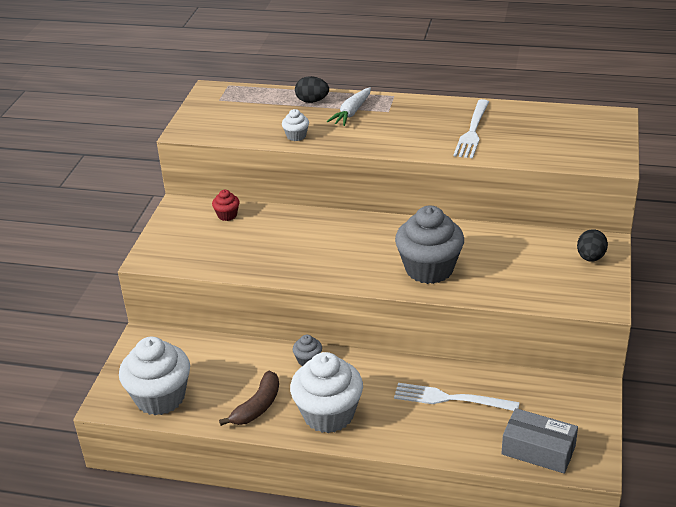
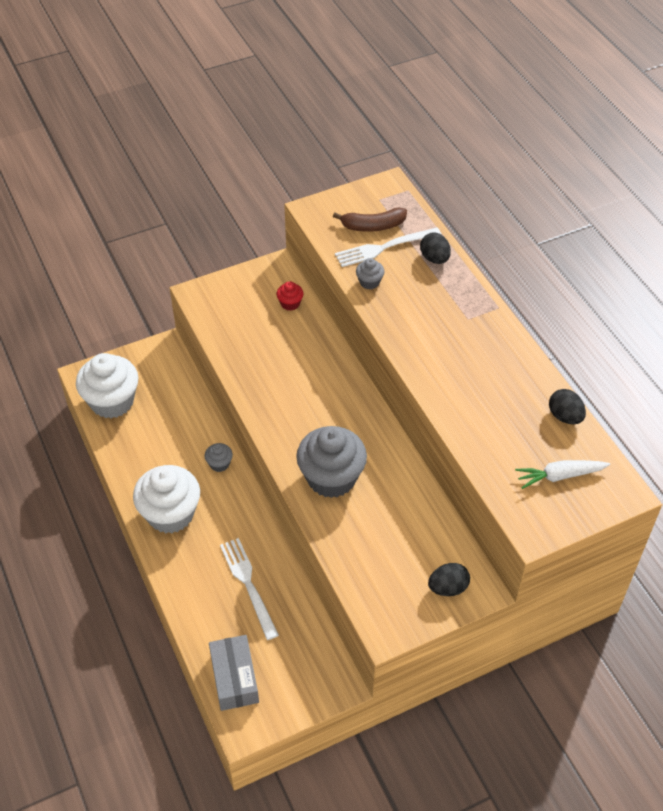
camera: 50 degrees right, 15 degrees up
brown banana [219,371,279,426] -> brown banana moved to [333,208,407,232]
white cupcake [282,109,309,141] -> grey cupcake [356,258,384,290]
white carrot [327,88,371,126] -> white carrot moved to [515,460,610,489]
white fork [453,99,489,158] -> white fork moved to [335,228,441,267]
none -> black egg [549,389,586,424]

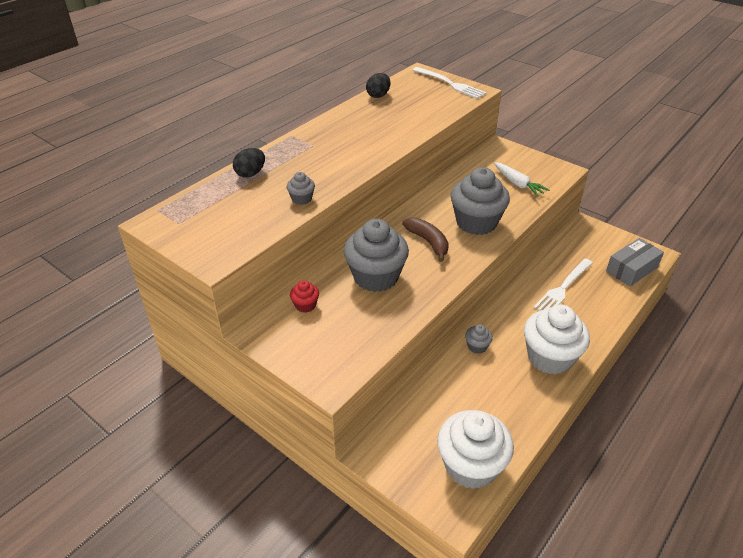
camera: 115 degrees left, 10 degrees down
brown banana [333,208,407,232] -> brown banana moved to [402,217,449,262]
white fork [335,228,441,267] -> white fork moved to [413,67,486,99]
black egg [428,563,470,596] -> none
white carrot [515,460,610,489] -> white carrot moved to [494,162,549,197]
none -> grey cupcake [344,219,409,292]

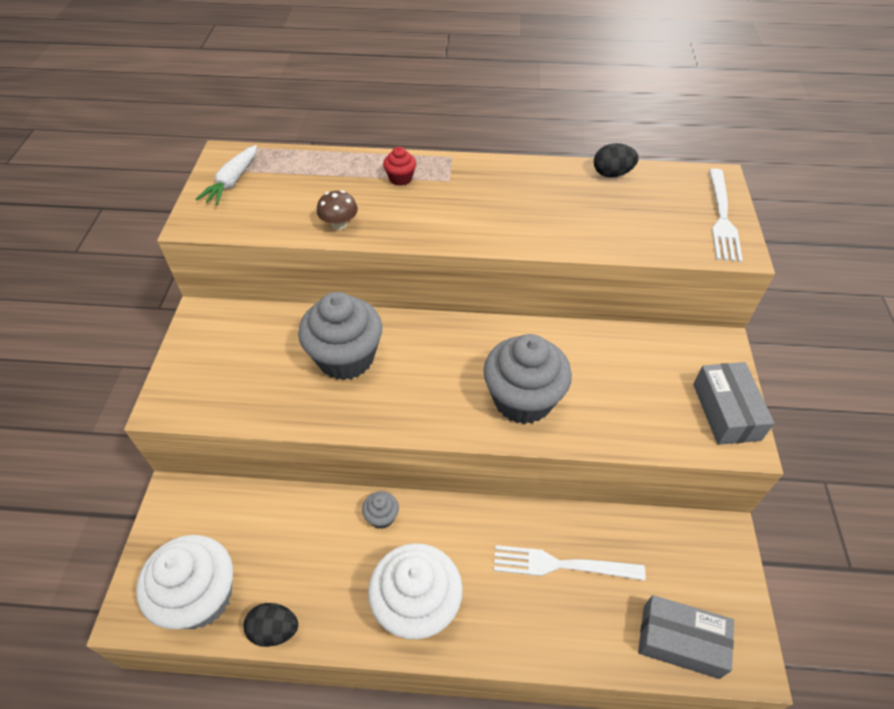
camera: 55 degrees right, 10 degrees up
black egg [233,148,265,178] -> black egg moved to [244,603,298,647]
grey cupcake [287,172,315,205] -> brown mushroom [317,190,358,230]
red cupcake [290,280,319,313] -> red cupcake moved to [383,147,416,186]
brown banana [402,217,449,262] -> none
white carrot [494,162,549,197] -> white carrot moved to [196,145,257,205]
none -> grey box [693,362,774,445]

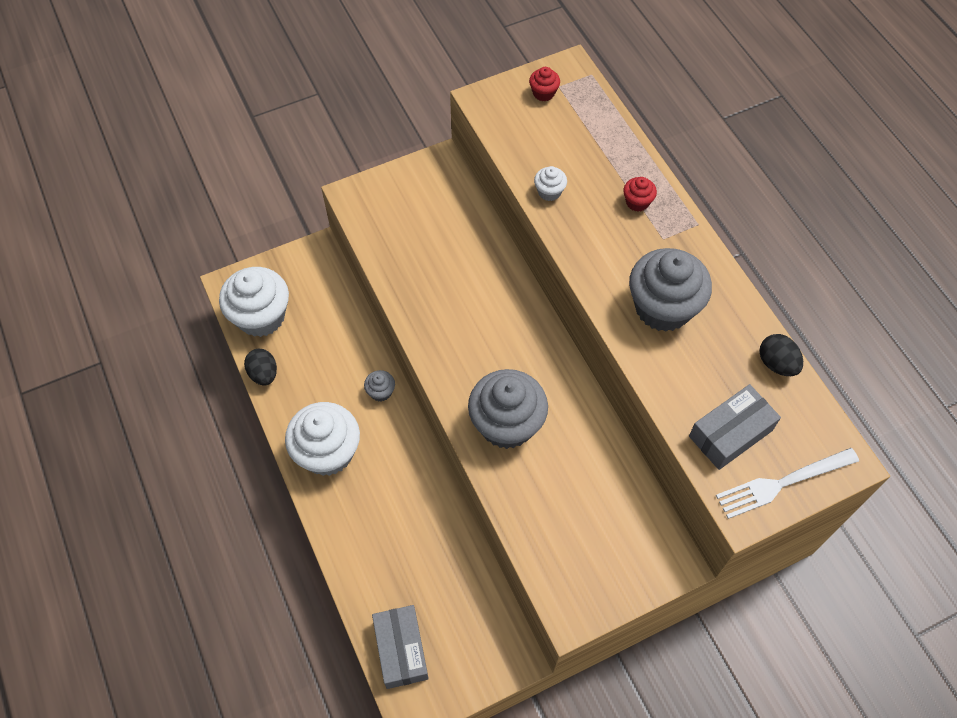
camera: 60 degrees right, 10 degrees up
white carrot [196,145,257,205] -> red cupcake [529,67,560,101]
grey cupcake [298,292,382,380] -> grey cupcake moved to [629,248,712,332]
brown mushroom [317,190,358,230] -> white cupcake [534,166,567,201]
white fork [494,545,646,581] -> none
grey box [693,362,774,445] -> grey box moved to [689,384,781,470]

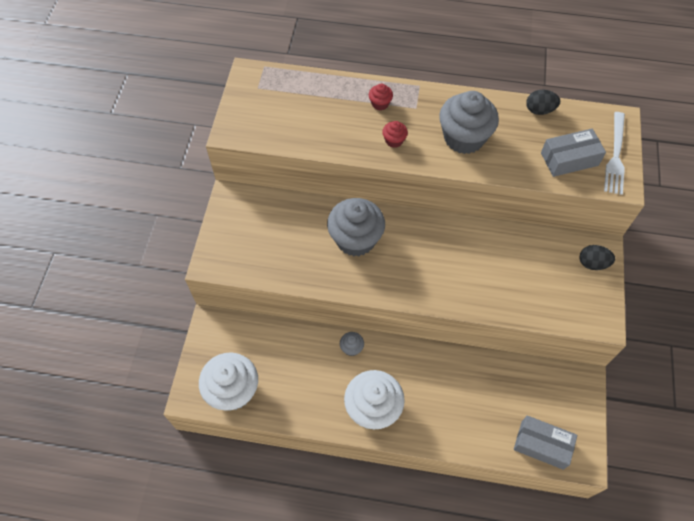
camera: 55 degrees left, 0 degrees up
black egg [244,349,277,386] -> black egg moved to [580,245,615,270]
grey cupcake [468,369,548,449] -> grey cupcake moved to [327,198,385,256]
red cupcake [529,67,560,101] -> red cupcake moved to [382,121,408,148]
white cupcake [534,166,567,201] -> none
grey box [689,384,781,470] -> grey box turned 75 degrees clockwise [541,129,606,177]

